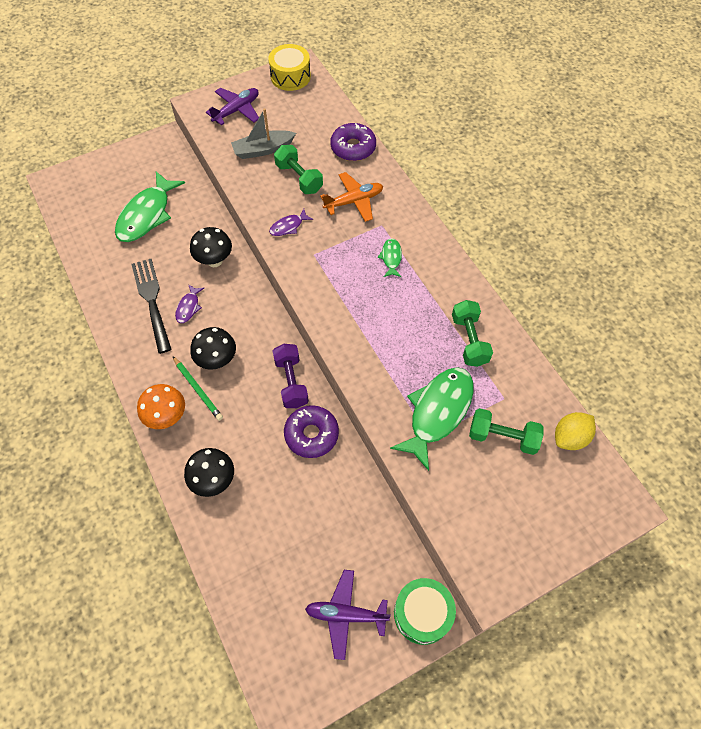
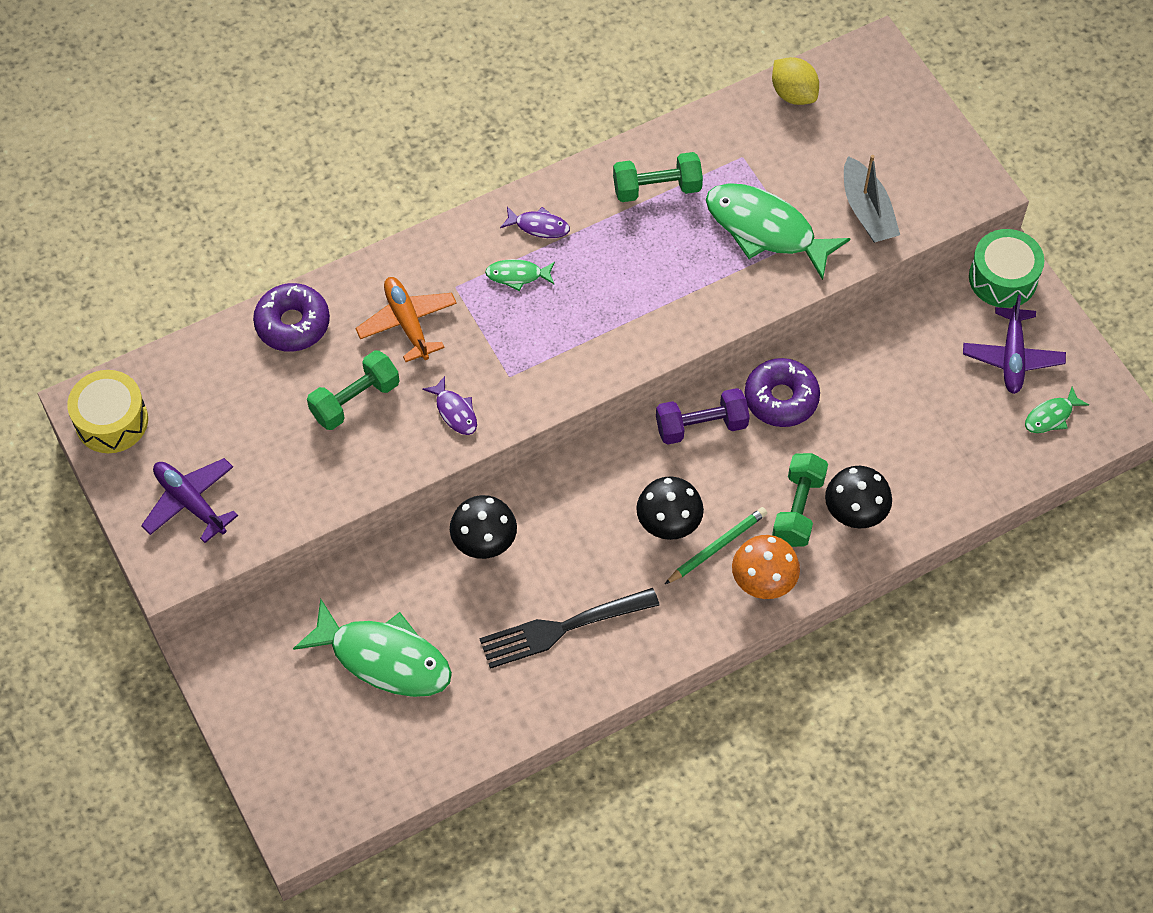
camera: 90 degrees left, 0 degrees up
purple fish [175,284,204,323] -> purple fish moved to [500,207,570,238]
grey boat [231,108,296,159] -> grey boat moved to [844,155,900,243]
green dumbbell [469,408,544,455] -> green dumbbell moved to [772,453,828,547]
none -> green fish [1025,387,1089,433]

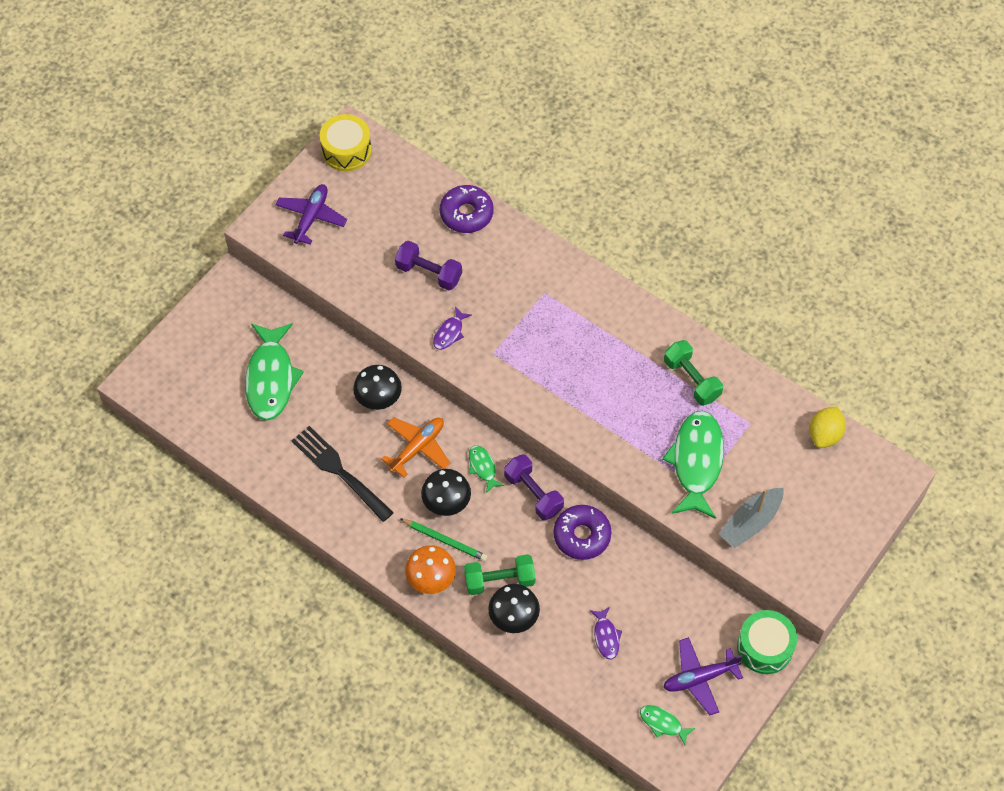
camera: 65 degrees right, 0 degrees up
green dumbbell [307,350,400,430] -> purple dumbbell [395,241,462,290]
orange plane [355,277,457,362] -> orange plane moved to [381,417,451,478]
green fish [485,259,555,291] -> green fish moved to [469,445,504,493]
purple fish [500,207,570,238] -> purple fish moved to [590,607,622,659]

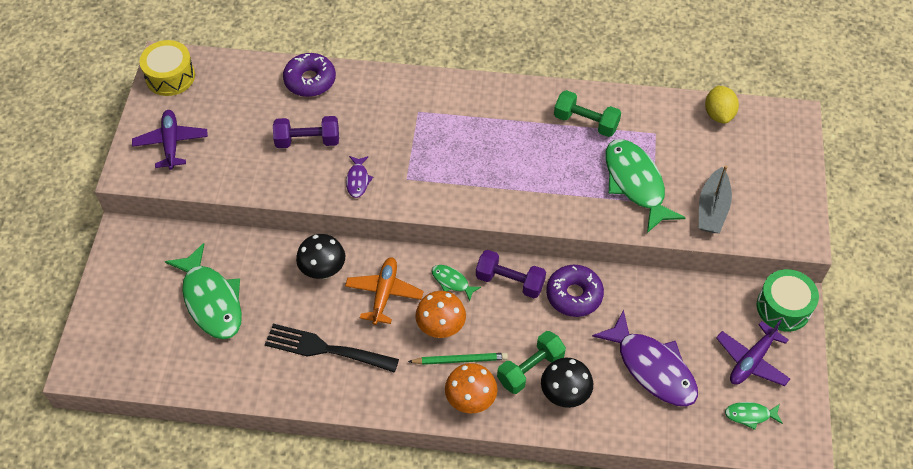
camera: 30 degrees left, 5 degrees down
black mushroom [421,469,471,516] -> orange mushroom [415,291,466,338]
purple fish [590,607,622,659] -> purple fish [592,310,698,406], size x2.16

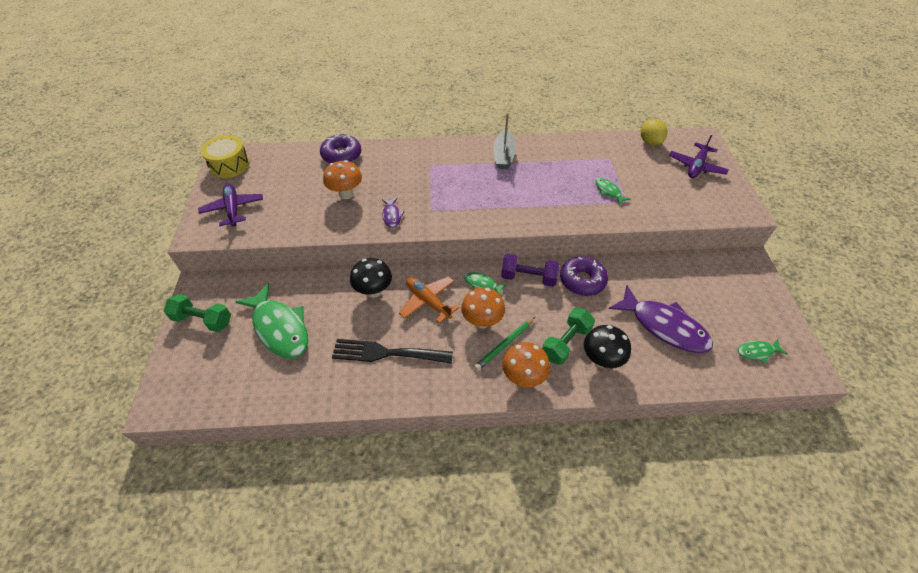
camera: 10 degrees left, 5 degrees down
purple dumbbell [273,116,339,148] -> orange mushroom [323,160,362,199]
orange plane [345,257,424,325] -> orange plane turned 45 degrees counterclockwise [399,276,459,323]
green pencil [408,353,508,365] -> green pencil turned 150 degrees clockwise [474,317,535,371]
green dumbbell [554,90,621,137] -> green dumbbell moved to [164,294,231,332]
green fish [605,139,686,233] -> green fish [595,178,631,205], size x0.46
grey boat [699,165,732,233] -> grey boat moved to [493,113,516,169]
purple plane [716,320,790,386] -> purple plane moved to [669,135,729,178]
green drum [757,269,819,332] -> none

